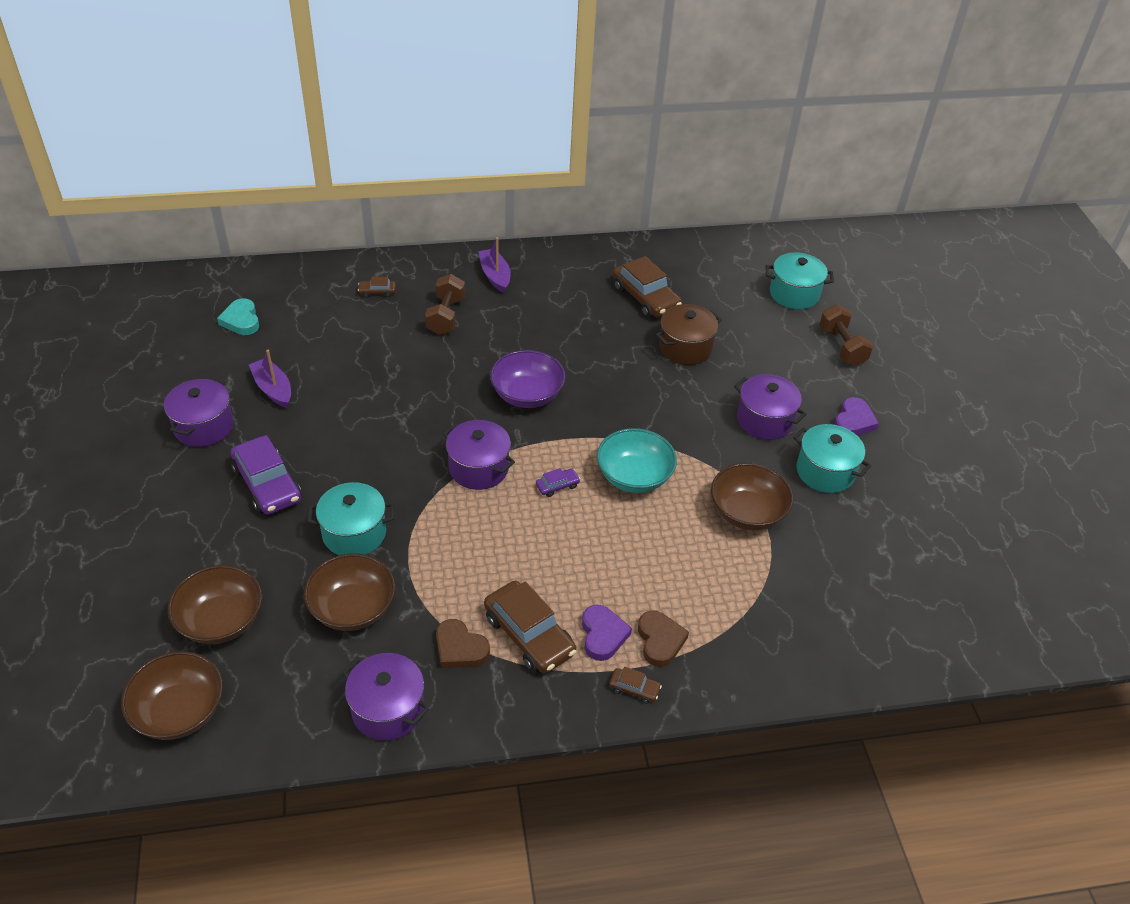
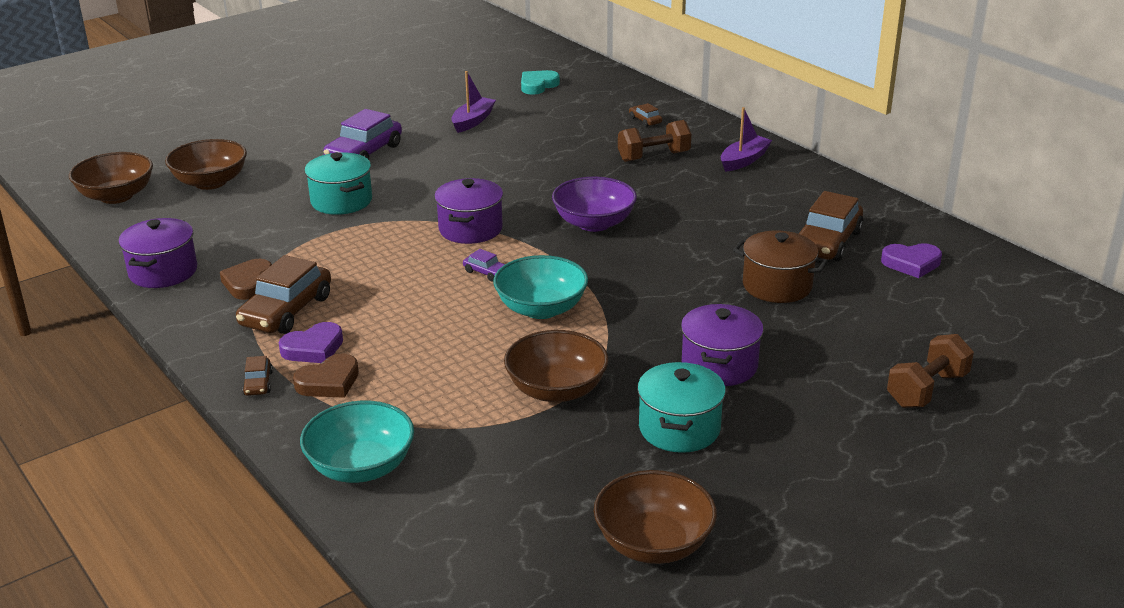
camera: 65 degrees right, 15 degrees down
purple pot [164,377,233,447] -> none
brown bowl [304,554,395,631] -> brown bowl moved to [594,470,717,564]
turquoise pot [766,252,834,309] -> none
purple heart [834,397,879,435] -> purple heart moved to [881,243,942,278]
none -> turquoise bowl [300,401,414,483]

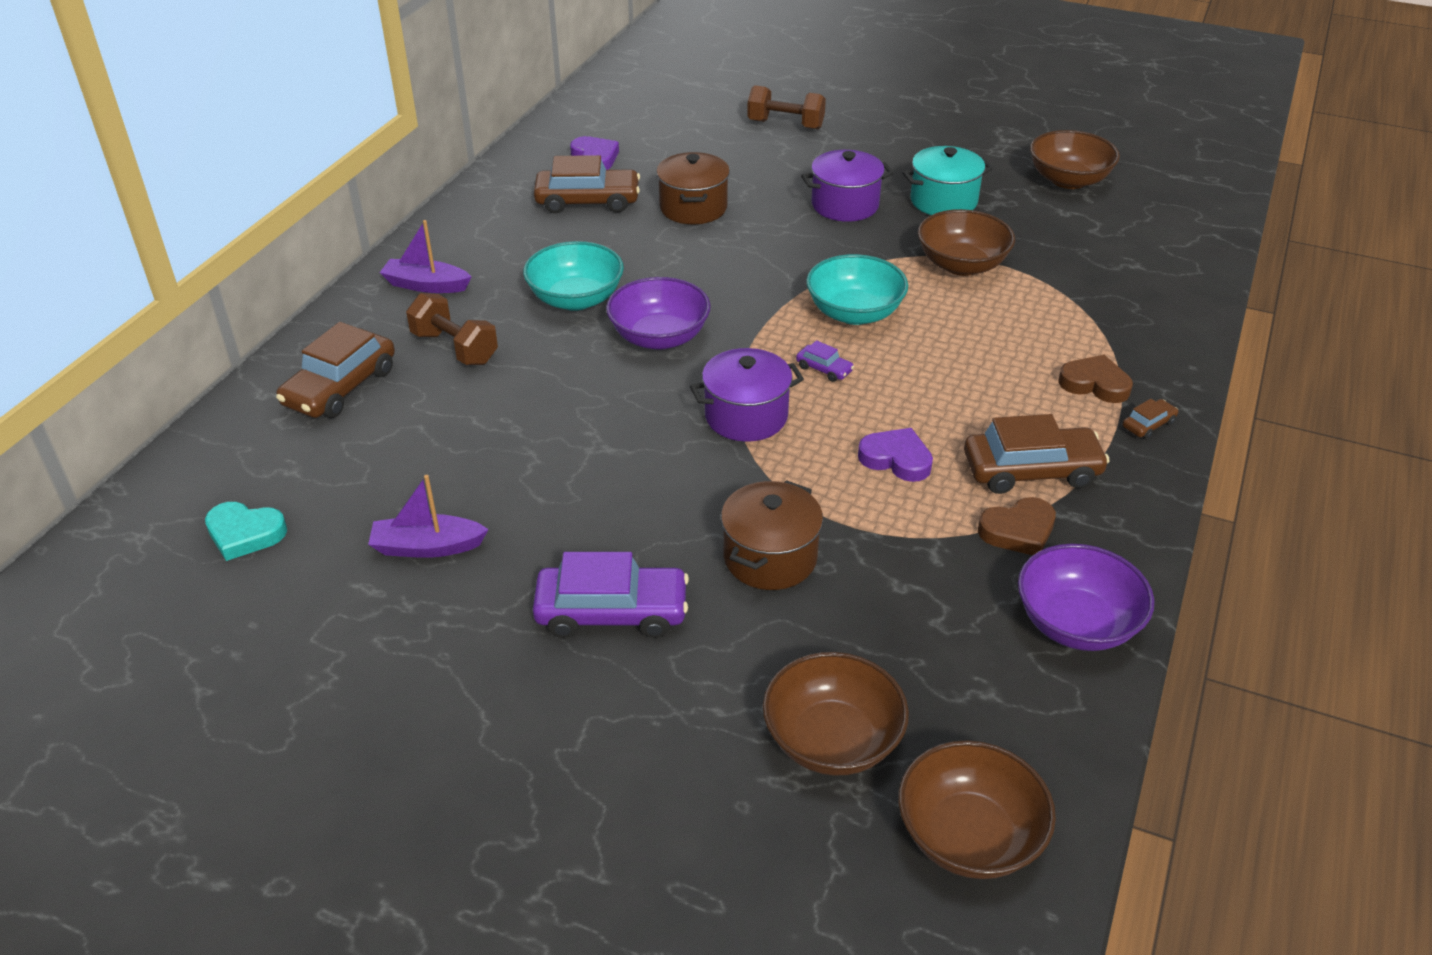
camera: 120 degrees left, 10 degrees up
purple pot [118,218,197,288] -> purple bowl [1018,544,1154,651]
purple heart [279,322,343,363] -> purple heart moved to [858,428,933,482]
turquoise bowl [300,401,414,483] -> turquoise bowl moved to [523,241,624,311]
turquoise pot [305,152,372,215] -> brown pot [721,480,823,590]
purple car [463,249,505,281] -> purple car turned 120 degrees clockwise [796,340,854,382]
brown car [629,103,662,127] -> brown car [276,322,395,418], size x2.16

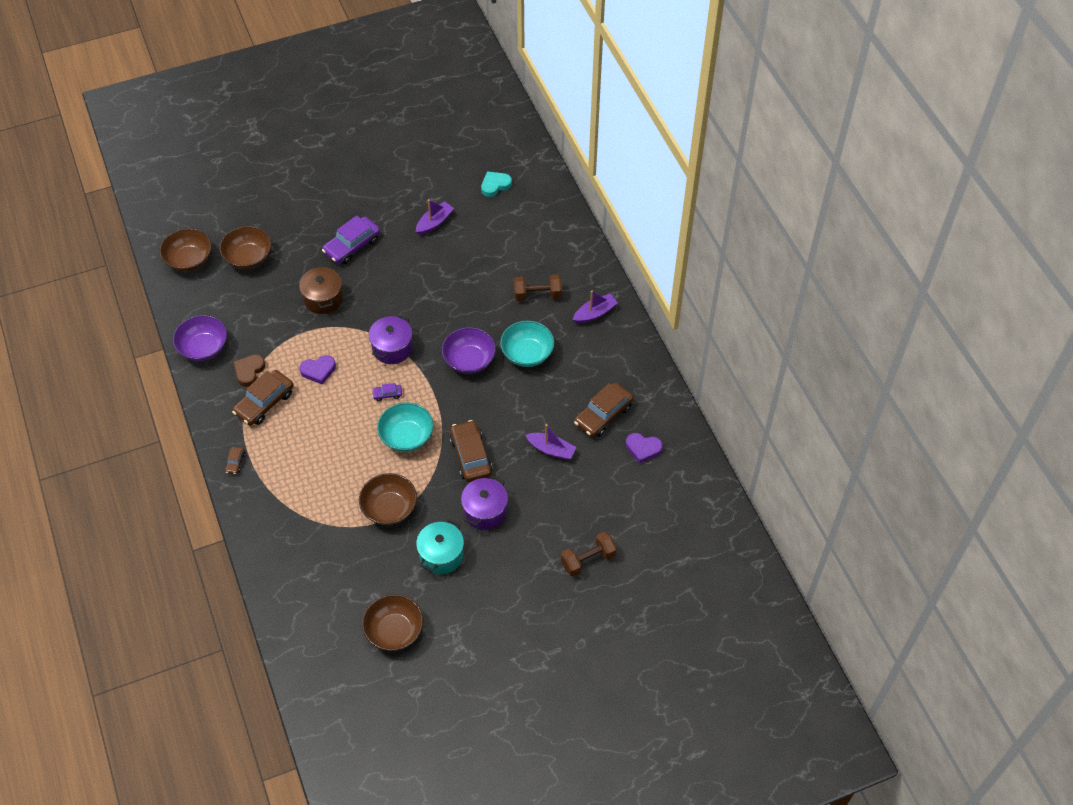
camera: 135 degrees right, 15 degrees up
brown car [276,322,395,418] -> brown car moved to [449,420,492,482]
brown pot [656,152,730,225] -> purple boat [526,424,577,460]
brown heart [1058,355,1133,403] -> none

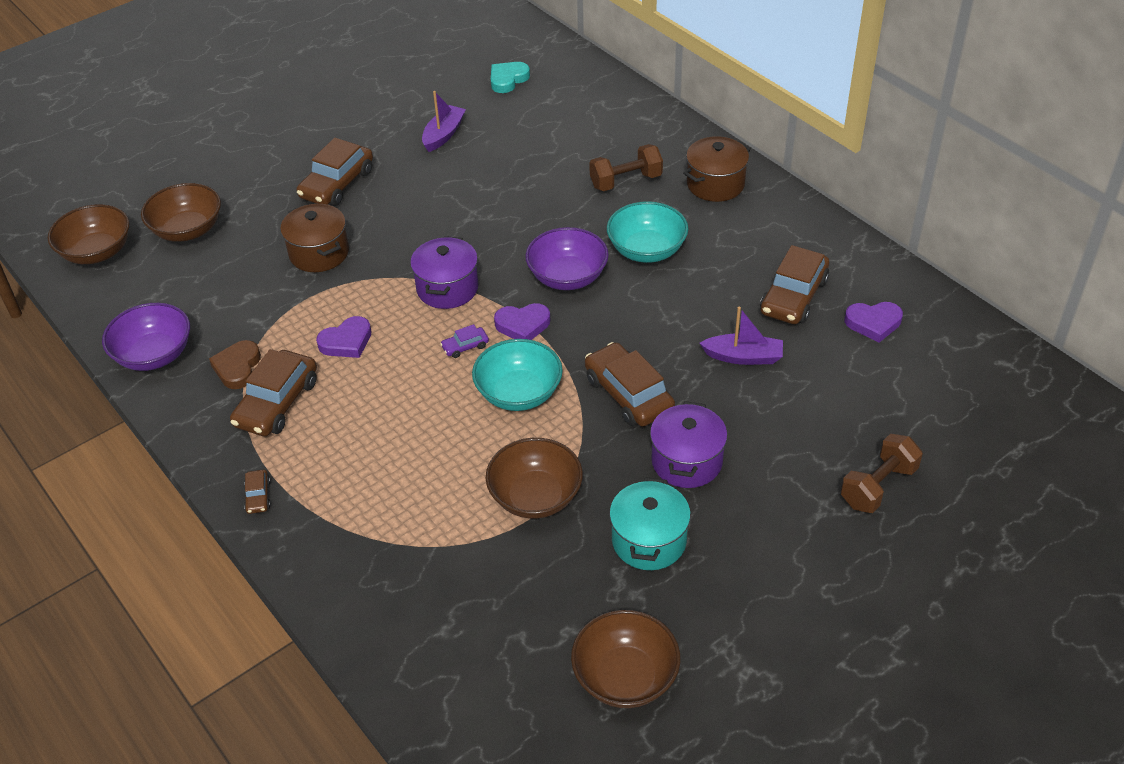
camera: 15 degrees left, 10 degrees down
purple car [322,216,380,264] -> brown car [297,138,373,206]
purple boat [573,290,618,323] -> brown pot [683,136,751,202]
none -> purple heart [494,303,550,340]

